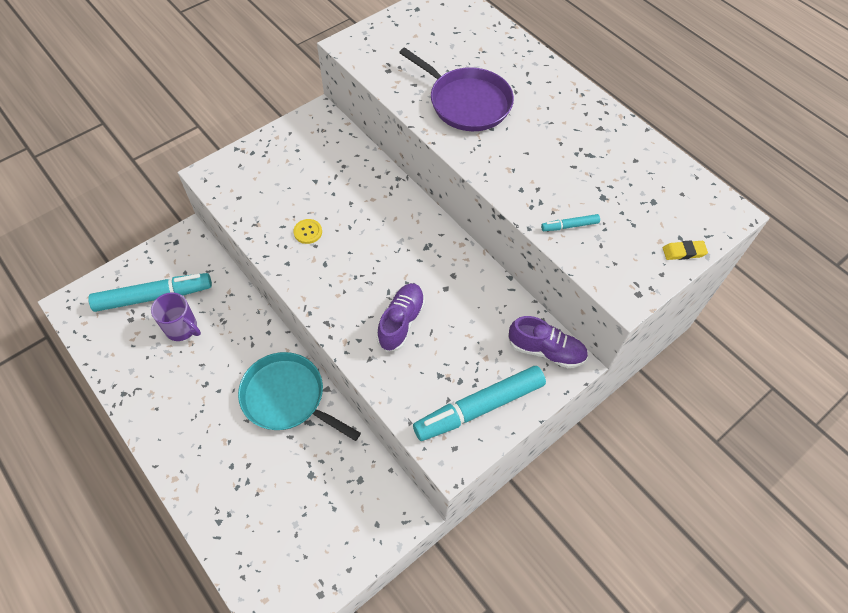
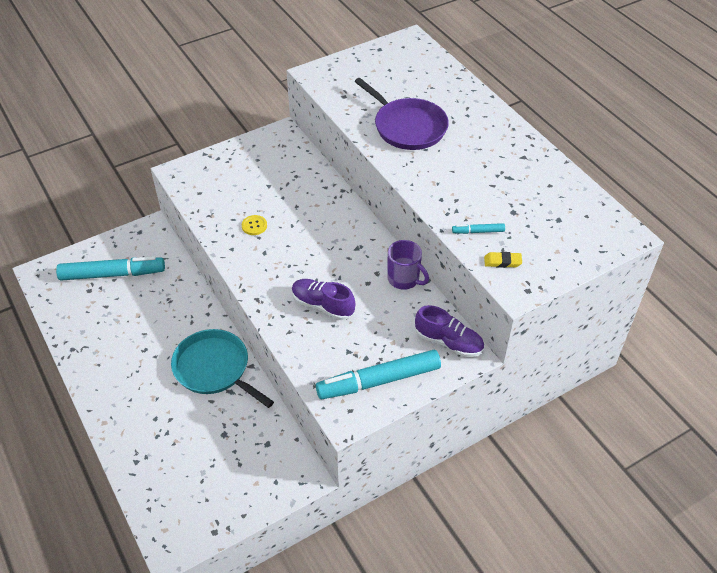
camera: 10 degrees right, 10 degrees down
purple mug [151,292,201,341] -> purple mug moved to [387,240,429,290]
purple shoe [377,283,425,352] -> purple shoe turned 90 degrees counterclockwise [292,279,355,320]
yellow eraser [663,240,708,260] -> yellow eraser moved to [484,252,522,268]

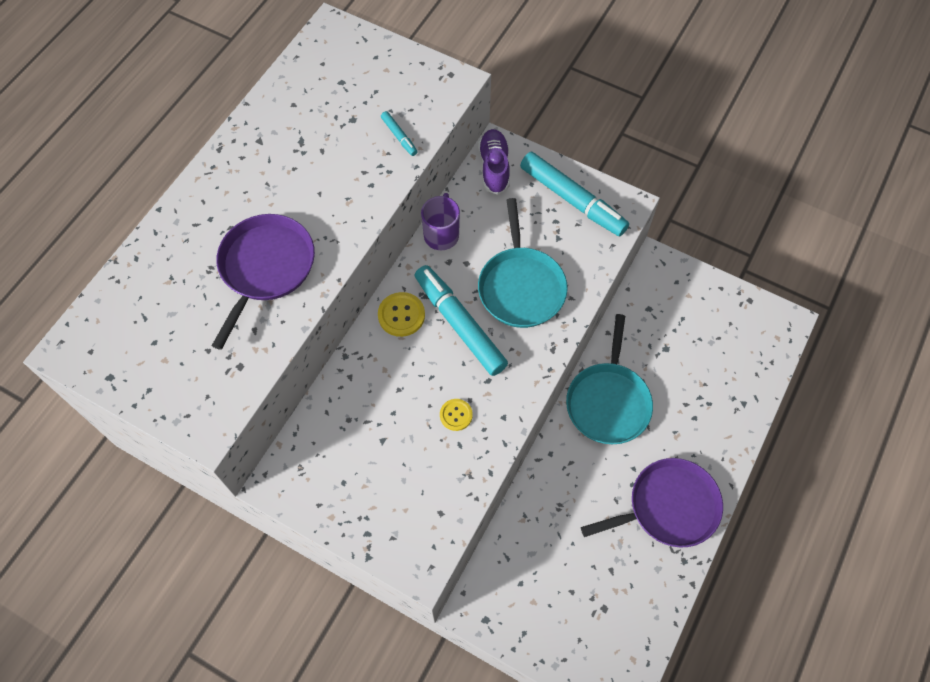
camera: 120 degrees left, 15 degrees up
turquoise marker [56,256,165,280] -> turquoise marker moved to [415,265,508,376]
purple shoe [292,279,355,320] -> turquoise pan [478,198,568,328]
yellow eraser [484,252,522,268] -> none
none -> yellow button [378,292,425,337]
none -> purple pan [581,458,723,548]

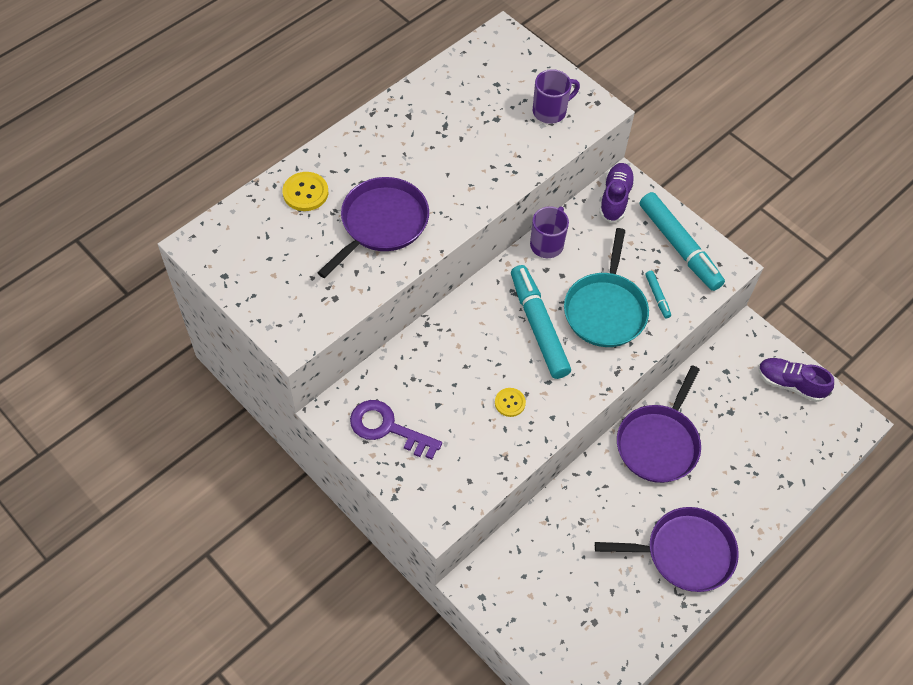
camera: 15 degrees right, 5 degrees down
yellow button [378,292,425,337] -> yellow button moved to [283,172,328,211]
turquoise marker [381,111,417,156] -> turquoise marker moved to [645,271,671,318]
turquoise pan [566,314,653,444] -> purple pan [617,365,701,483]
none -> purple key [350,400,442,459]
none -> purple mug [533,69,580,124]
none -> purple shoe [758,358,834,402]

